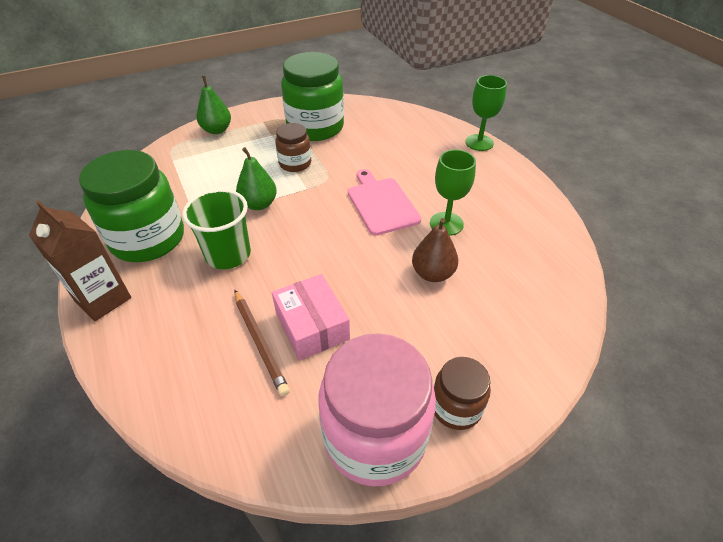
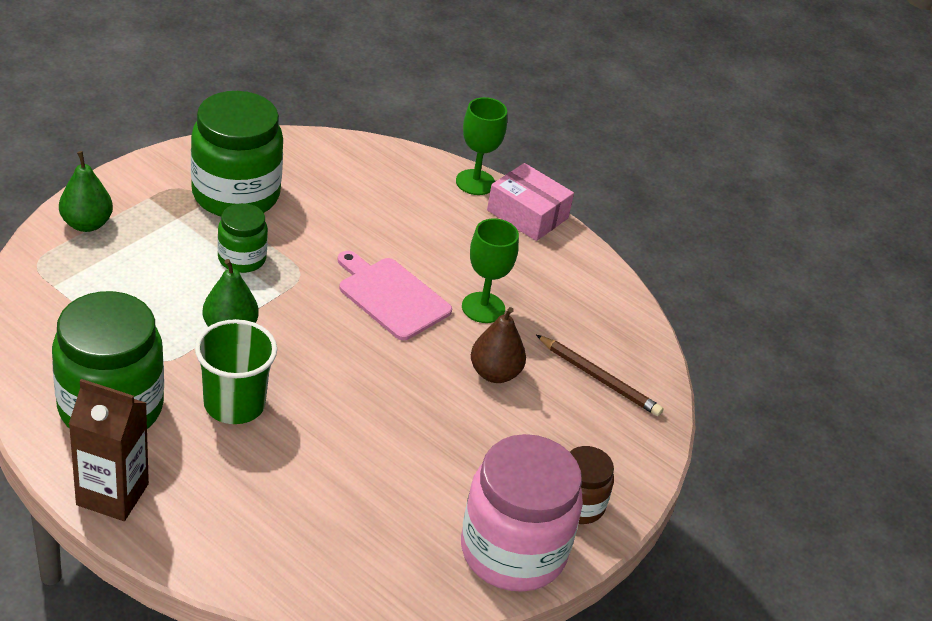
camera: 30 degrees left, 5 degrees down
brown pencil [234,290,290,396] -> brown pencil moved to [536,335,664,417]
pink box [272,274,350,360] -> pink box moved to [487,163,574,241]
brown jar [275,123,311,172] -> green jar [217,203,268,273]

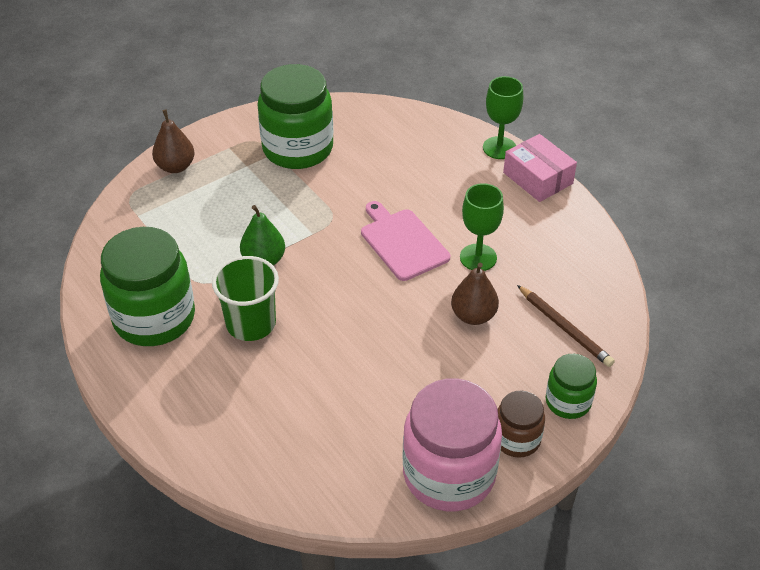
camera: 20 degrees right, 5 degrees up
green pear [59,151,113,232] -> brown pear [152,109,194,173]
brown carton [69,379,149,521] -> none
green jar [217,203,268,273] -> green jar moved to [546,354,597,419]

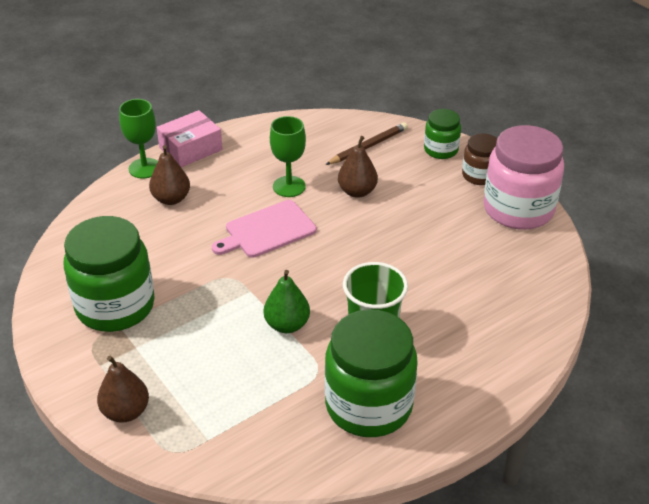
camera: 90 degrees left, 5 degrees down
none -> brown pear [149,145,190,205]

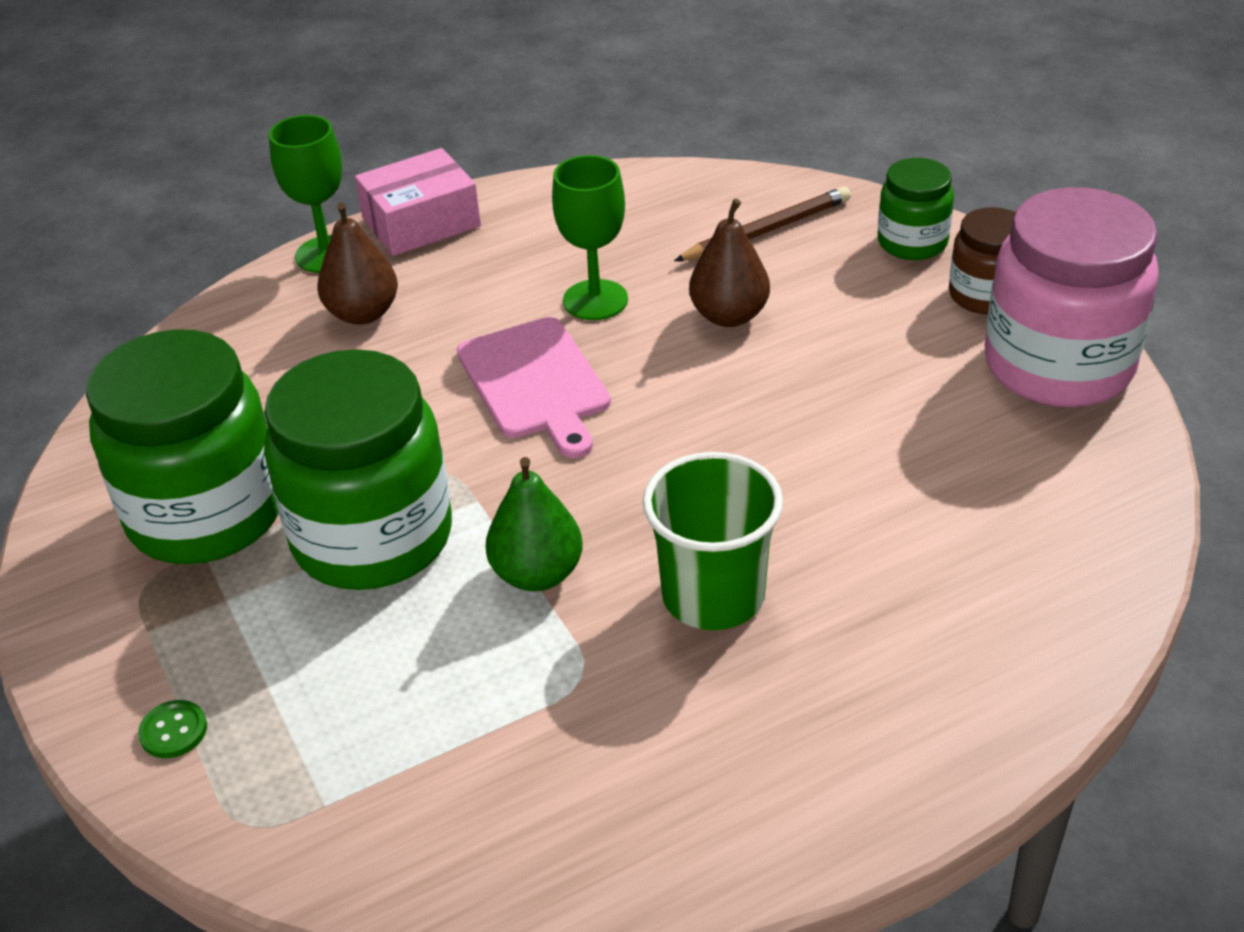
camera: 10 degrees right, 0 degrees up
brown pear [97,355,149,423] -> green button [138,700,207,758]
pink cutting board [212,200,317,258] -> pink cutting board turned 90 degrees counterclockwise [457,317,611,458]
green jar [325,309,418,437] -> green jar moved to [264,349,452,590]

